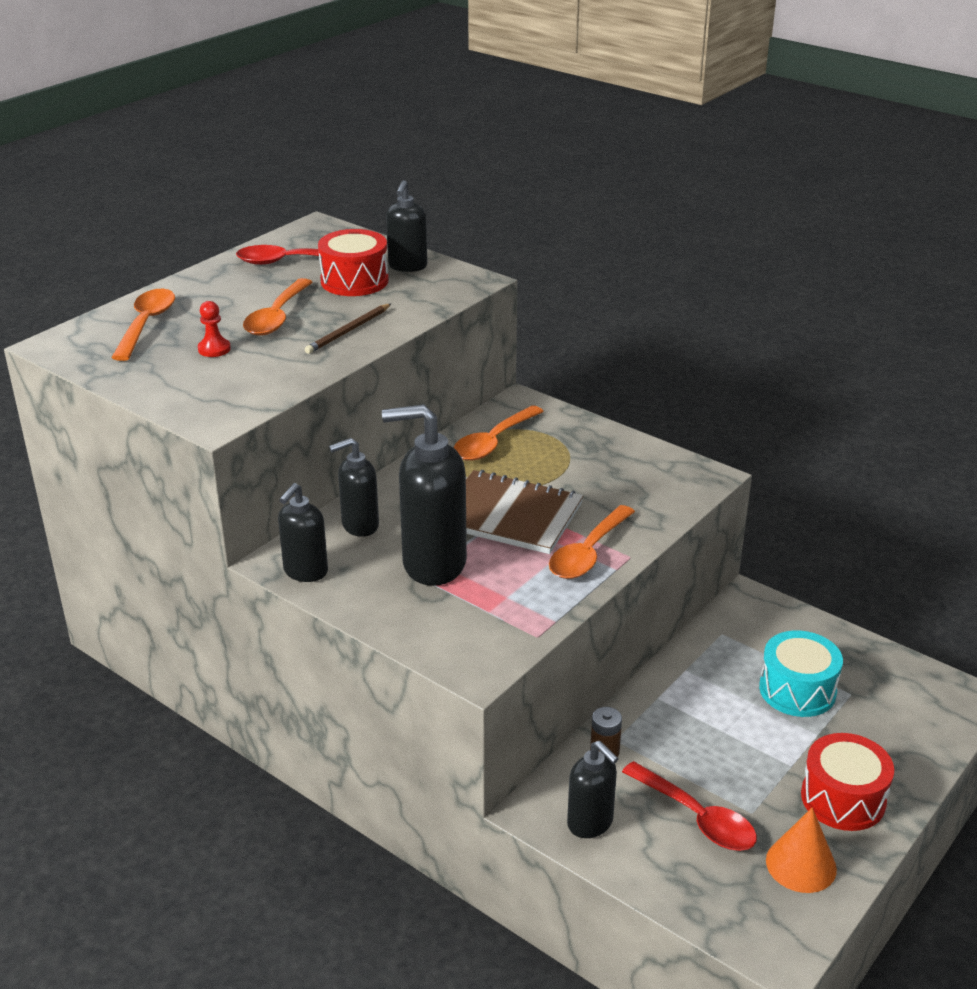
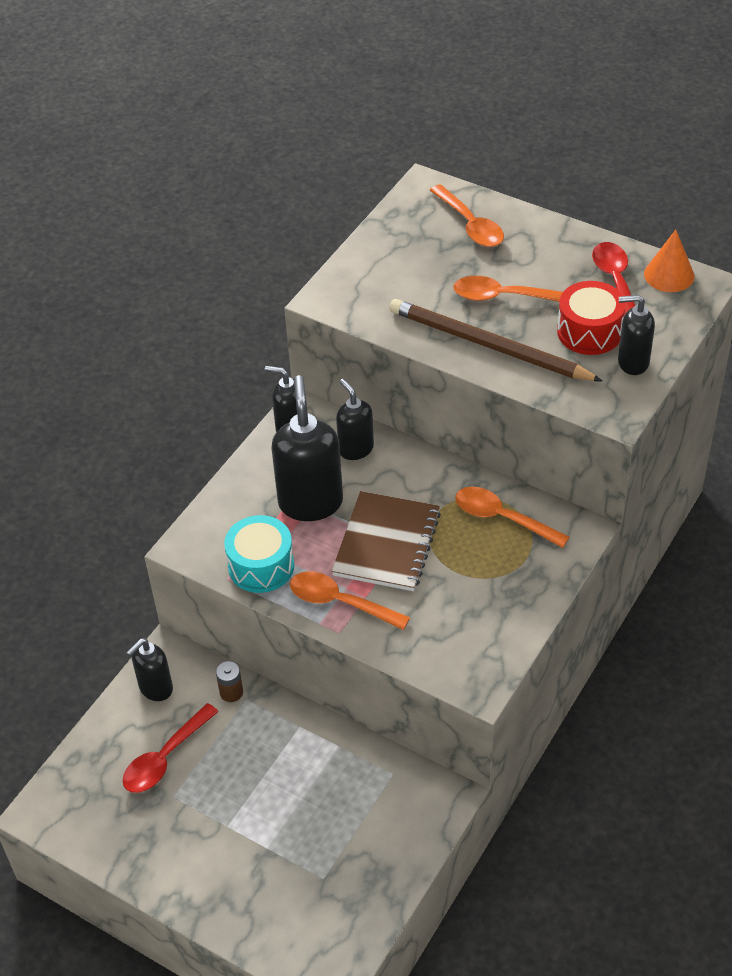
camera: 85 degrees right, 15 degrees up
orange spoon [111,289,175,361] -> orange spoon turned 60 degrees clockwise [430,184,504,247]
red pawn [198,301,231,357] -> none
brown pencil [305,304,391,354] -> brown pencil [389,299,603,382], size x2.06
turquoise drum [759,631,843,717] -> turquoise drum moved to [224,515,294,593]
orange cone [766,807,837,893] -> orange cone moved to [644,230,694,292]
red drum [801,733,894,831] -> none

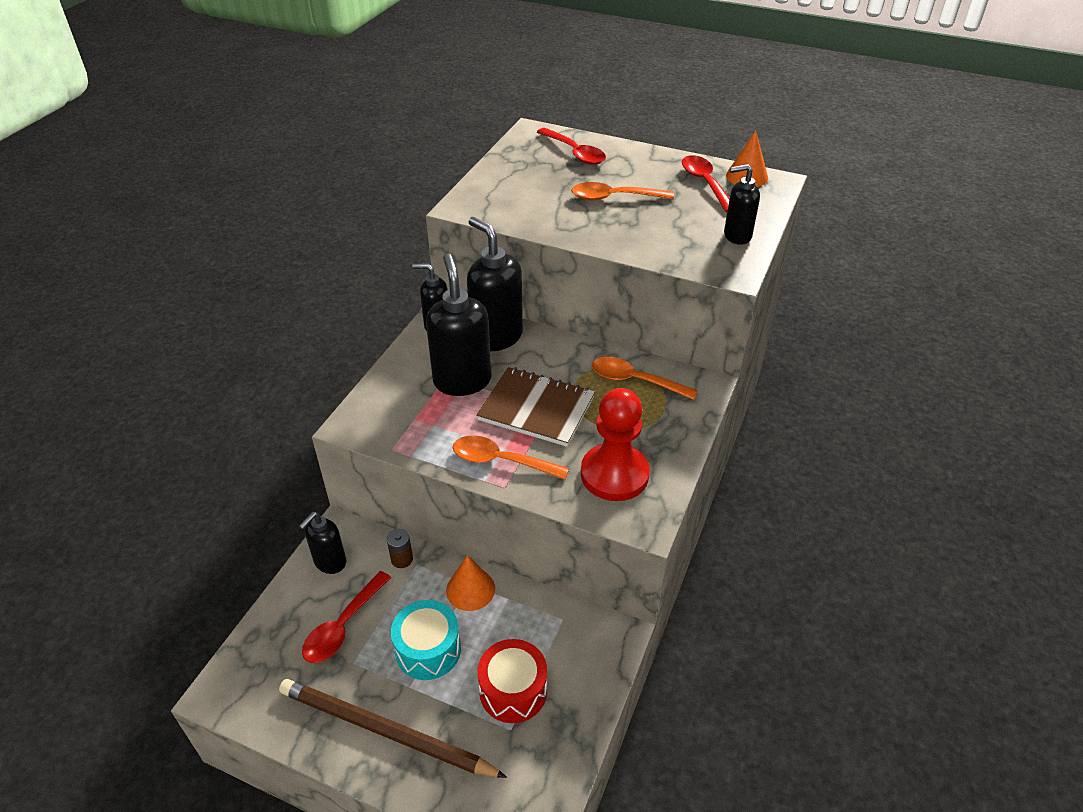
camera: 10 degrees left, 5 degrees down
turquoise drum [224,515,294,593] -> turquoise drum moved to [391,600,461,680]
brown notebook [332,491,441,591] -> brown notebook turned 75 degrees counterclockwise [476,367,595,447]
black soap dispenser [336,379,374,460] -> black soap dispenser [467,217,523,351], size x1.70
brown pencil [389,299,603,382] -> brown pencil moved to [279,679,507,778]
orange spoon [430,184,504,247] -> red spoon [537,128,606,165]
red drum [557,281,626,355] -> red drum moved to [477,639,547,723]
none -> orange cone [446,555,495,611]
none -> red pawn [581,388,650,501]

